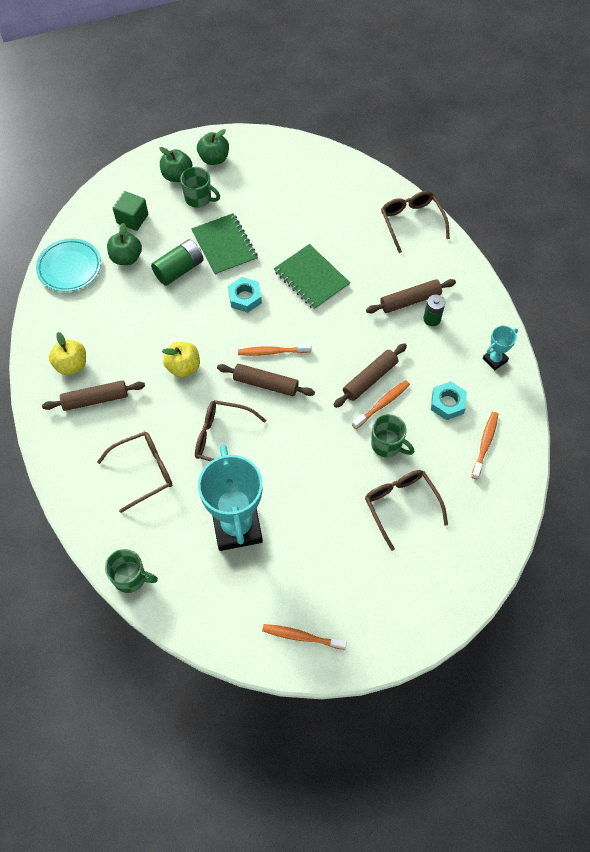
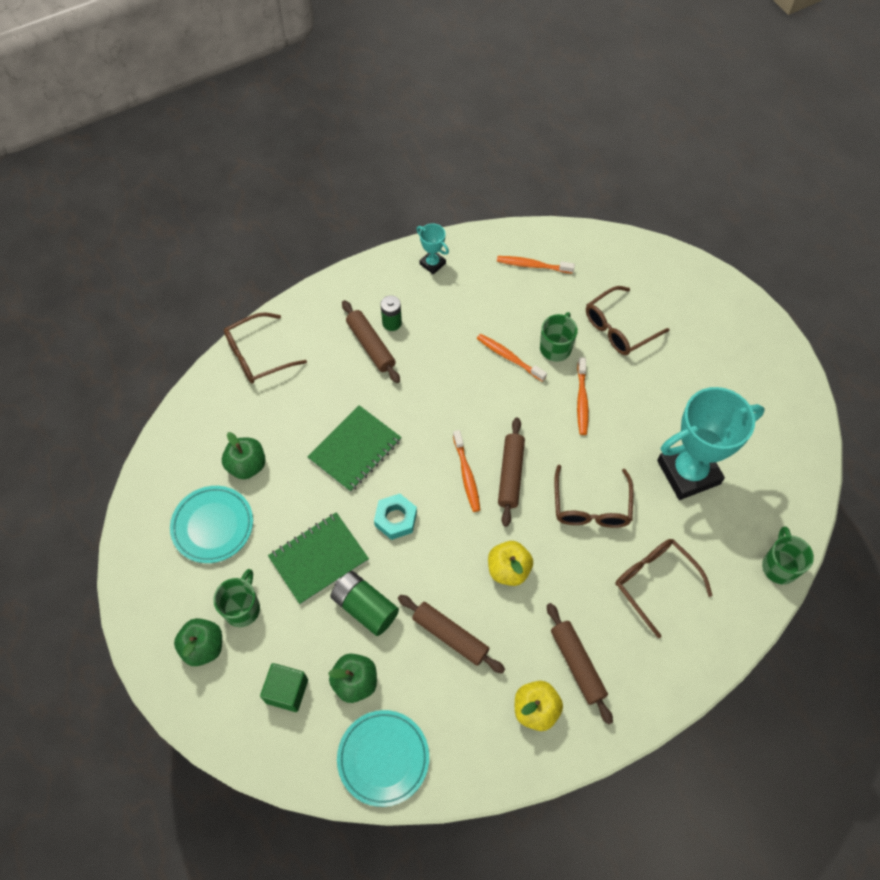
camera: 100 degrees left, 0 degrees up
green apple [197,129,229,165] -> green apple moved to [222,432,266,479]
orange toothbrush [262,624,347,650] -> orange toothbrush moved to [577,357,589,435]
brown rolling pin [333,343,407,408] -> brown rolling pin moved to [398,595,505,673]
turquoise nut [431,381,467,420] -> none
none -> turquoise plate [170,486,253,563]

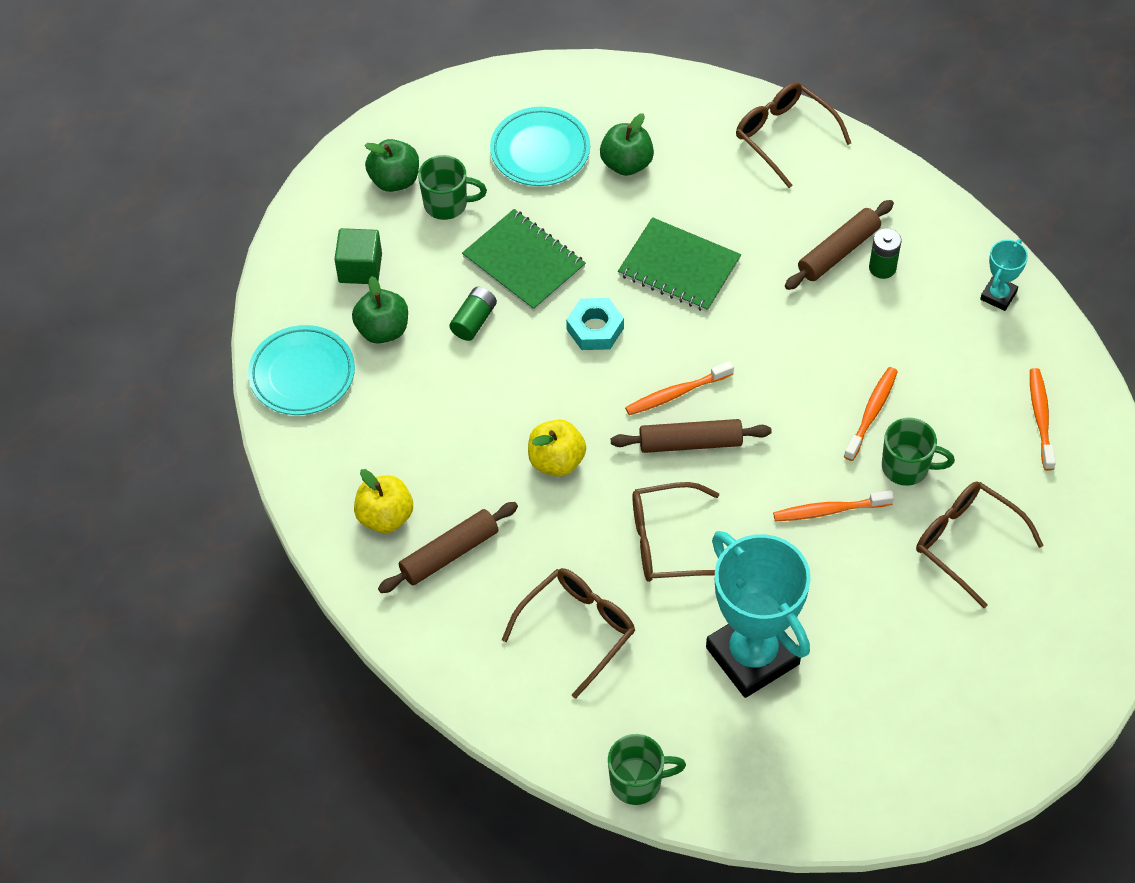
camera: 80 degrees right, 5 degrees down
green battery [330,571,399,636] -> green battery [449,287,497,341], size x0.65
brown rolling pin [398,595,505,673] -> none

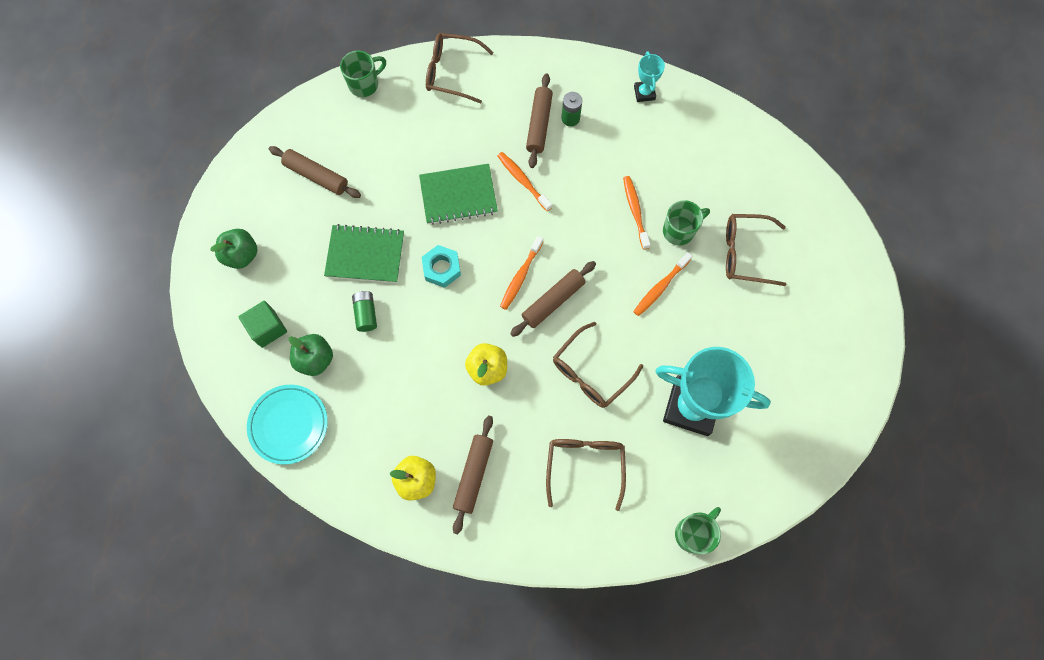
camera: 40 degrees left, 15 degrees up
green mug [418,155,487,220] -> green mug moved to [340,51,386,97]
turquoise plate [490,107,590,186] -> brown rolling pin [269,146,361,198]
green apple [600,113,654,176] -> none
orange toothbrush [1030,368,1056,471] -> orange toothbrush moved to [497,152,552,211]

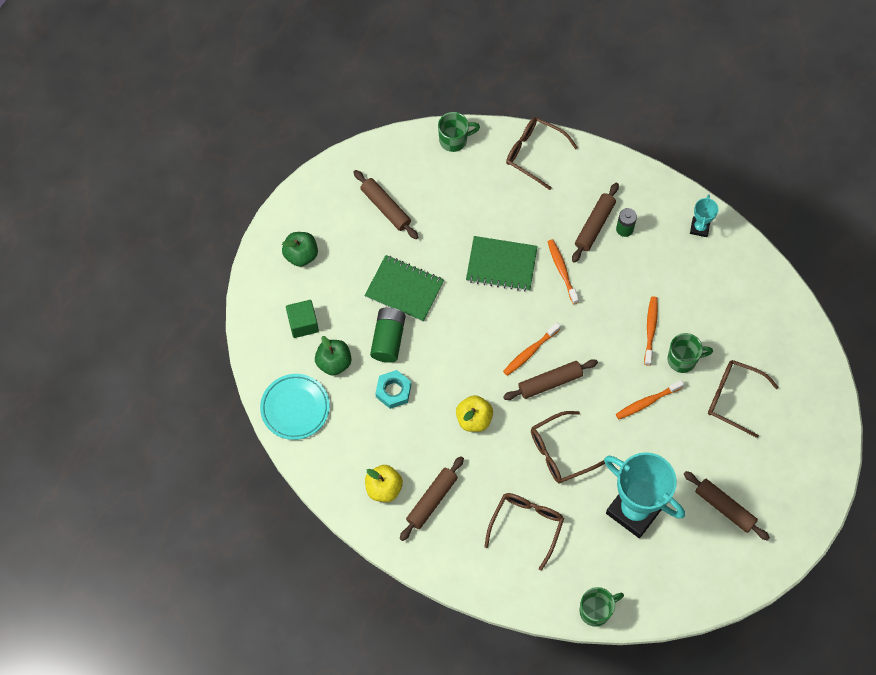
camera: 20 degrees right, 5 degrees down
green battery [352,291,377,332] -> green battery [370,307,406,363], size x1.53
turquoise nut [422,245,461,288] -> turquoise nut moved to [375,370,411,409]
none -> brown rolling pin [684,471,770,541]

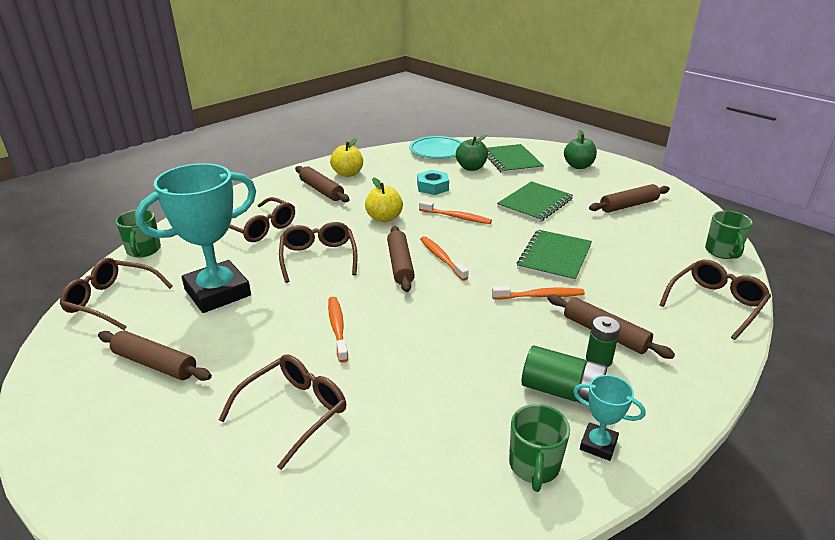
camera: 105 degrees right, 35 degrees down
green cube [286,300,319,338] -> green notebook [487,144,544,174]
green battery [370,307,406,363] -> green battery moved to [521,346,607,404]
orange toothbrush [644,296,658,366] -> orange toothbrush moved to [419,200,492,224]
green mug [667,333,713,373] -> green mug moved to [509,404,570,492]
brown rolling pin [684,471,770,541] -> brown rolling pin turned 60 degrees clockwise [98,331,212,381]
none -> brown glasses [60,258,173,330]

